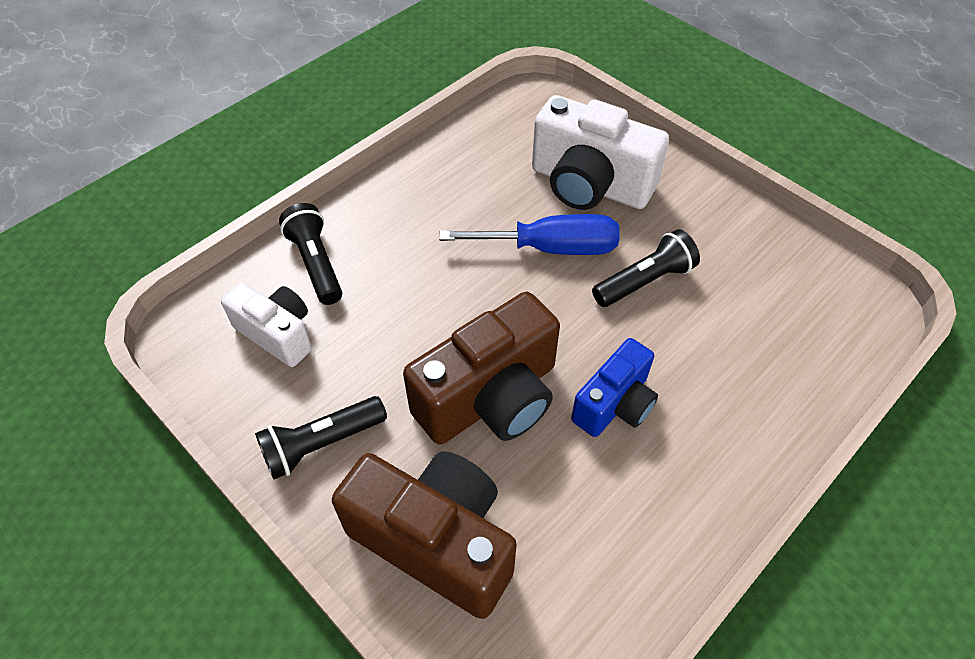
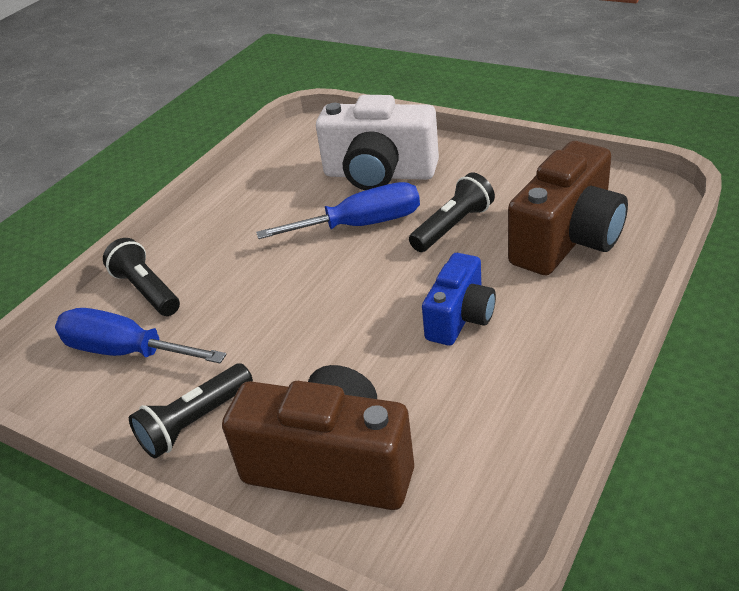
camera: 10 degrees left, 15 degrees down
white camera [221,282,312,367] -> blue screwdriver [55,308,227,363]
brown camera [403,292,560,445] -> brown camera moved to [508,141,628,275]

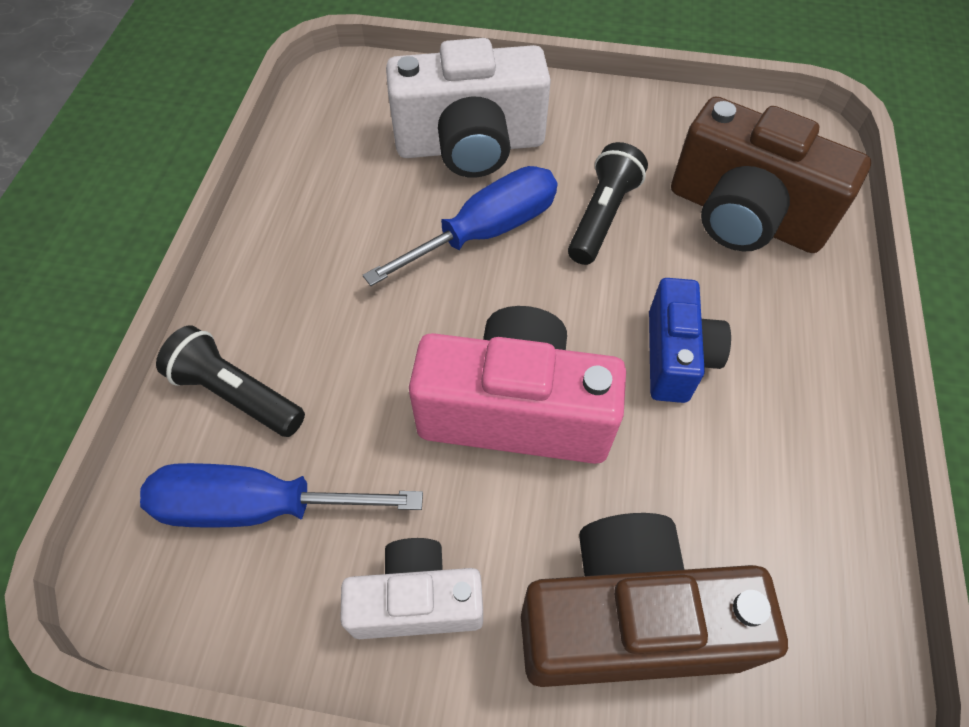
camera: 25 degrees left, 20 degrees up
black flashlight [129,363,253,458] -> white camera [340,538,483,639]
brown camera [508,141,628,275] -> brown camera turned 105 degrees clockwise [671,97,871,253]
none -> pink camera [409,306,626,464]

